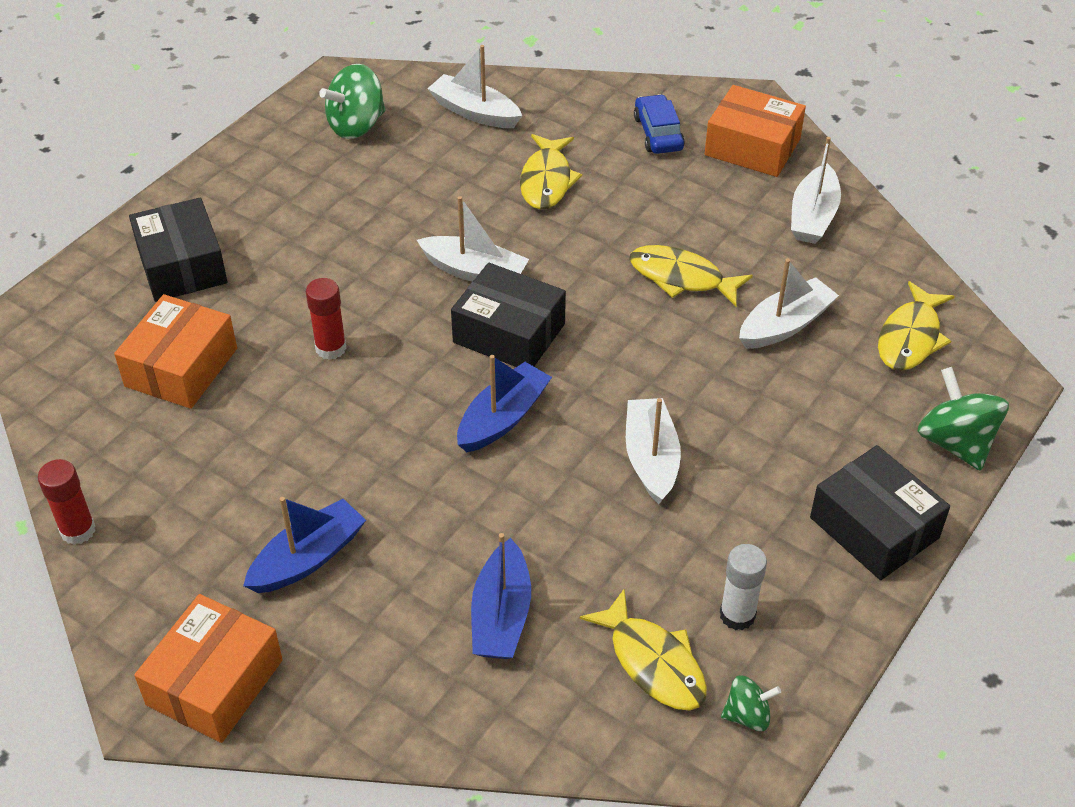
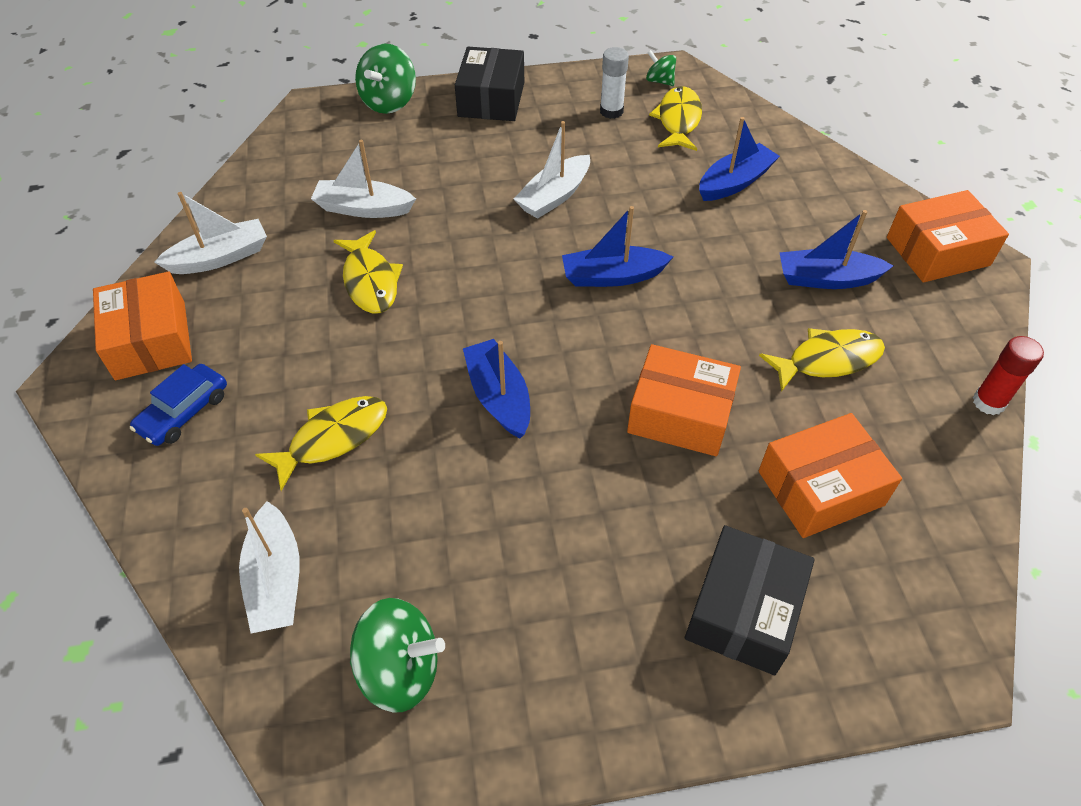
camera: 135 degrees left, 5 degrees up
red glue stick [306,278,347,360] -> orange box [627,344,741,456]
white boat [417,196,529,282] -> blue boat [463,339,530,438]
black box [451,263,566,367] -> none
yellow fish [878,281,955,371] -> yellow fish moved to [759,328,885,392]

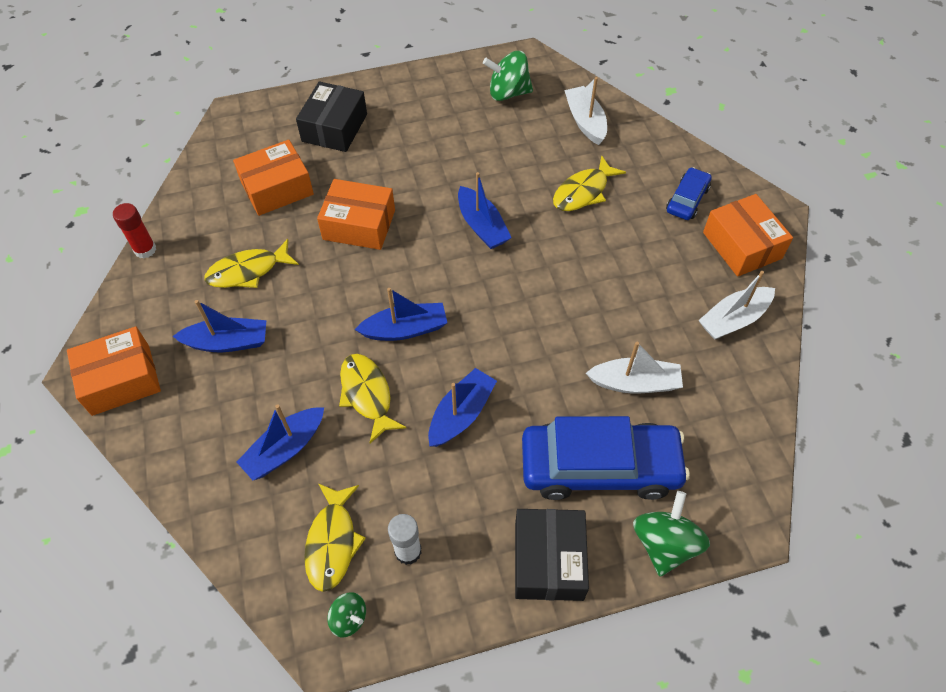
camera: 175 degrees right, 5 degrees up
yellow fish [333,230,403,314] -> yellow fish moved to [339,354,406,443]
white boat [514,121,590,219] -> blue boat [428,368,497,447]
none -> blue car [522,416,690,500]

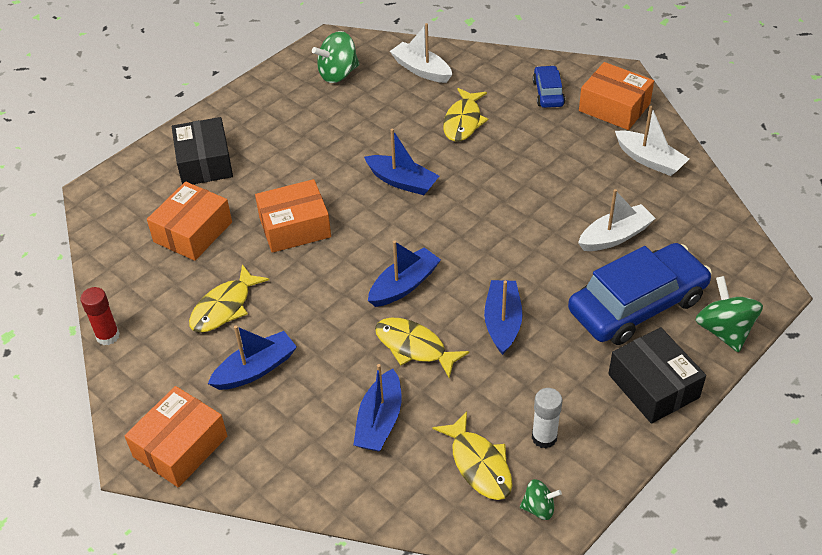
camera: 30 degrees left, 10 degrees down
white boat [698,271,775,339] -> white boat turned 75 degrees counterclockwise [615,106,689,176]

